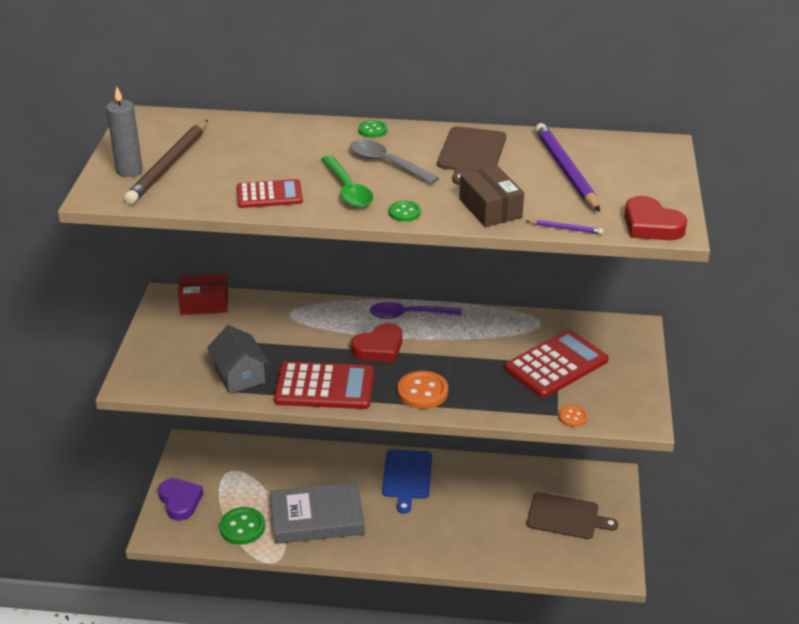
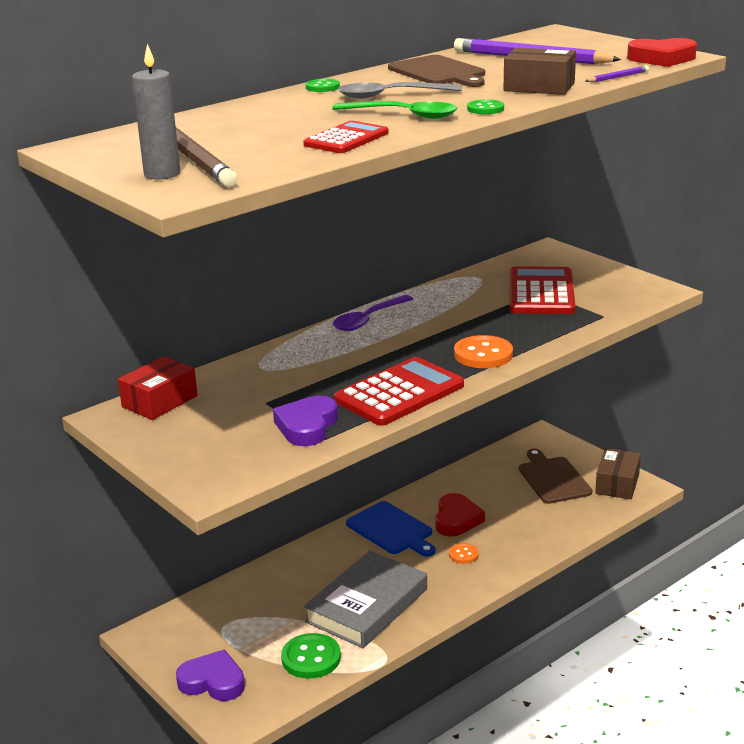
camera: 45 degrees left, 10 degrees down
grey house [207,325,269,394] -> purple heart [273,396,338,446]
red heart [351,323,402,362] -> red heart moved to [436,493,485,536]
brown cutting board [527,492,618,539] -> brown cutting board turned 75 degrees counterclockwise [519,449,592,504]
orange button [558,405,588,427] -> orange button moved to [449,543,479,564]
none -> brown box [595,448,641,499]

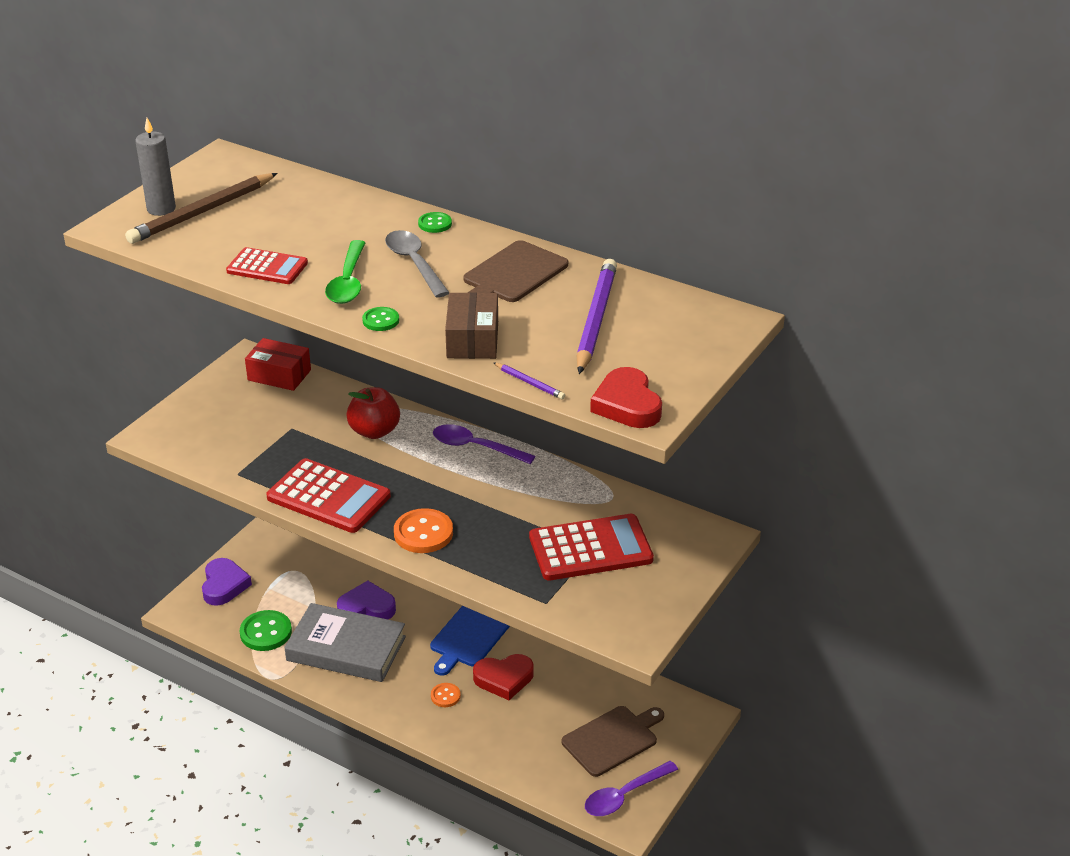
camera: 70 degrees right, 10 degrees up
purple heart [273,396,338,446] -> purple heart moved to [337,581,396,619]
brown box [595,448,641,499] -> purple spoon [585,761,678,816]
none -> red apple [346,387,400,439]

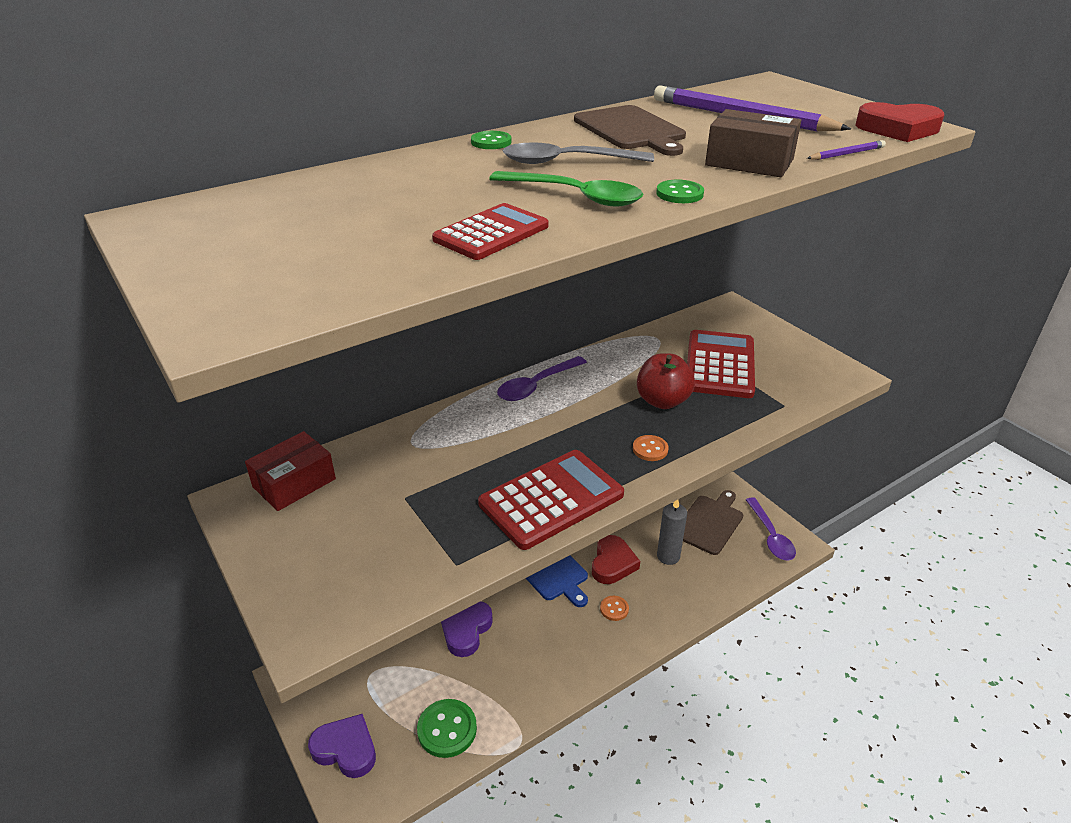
camera: 65 degrees left, 0 degrees up
brown pencil [125,173,277,244] -> none
grey candle [135,118,176,216] -> grey candle moved to [657,500,687,565]
grey book [284,603,406,682] -> none
red apple [346,387,400,439] -> red apple moved to [637,353,695,409]
orange button [394,508,453,553] -> orange button [633,435,668,461], size x0.56
brown cutting board [561,706,664,777] -> brown cutting board turned 45 degrees clockwise [683,490,743,555]

